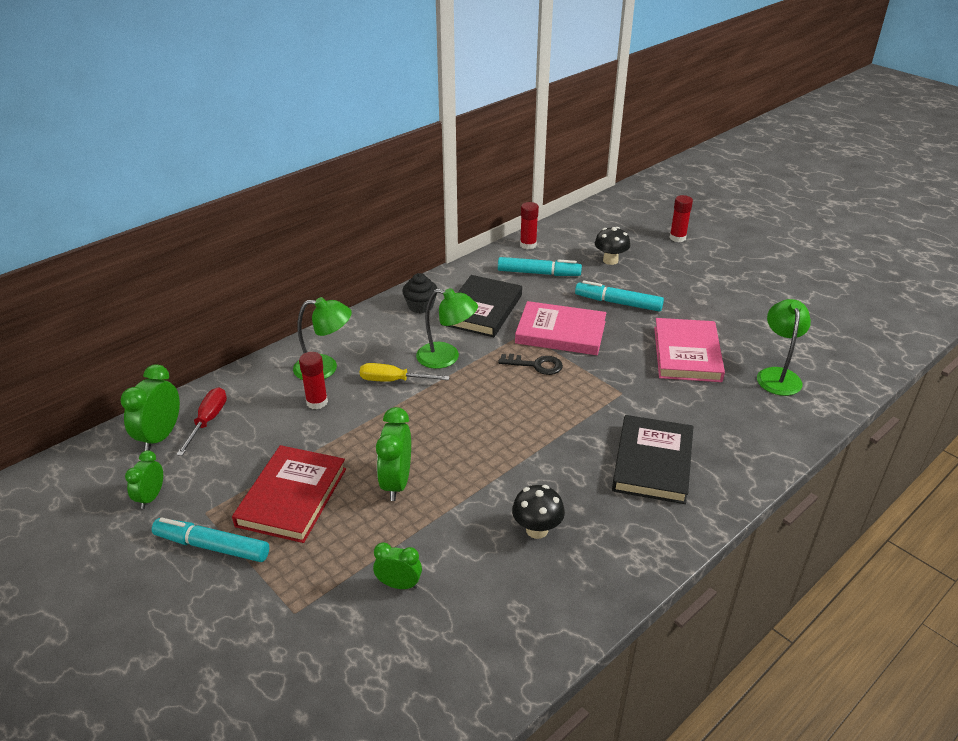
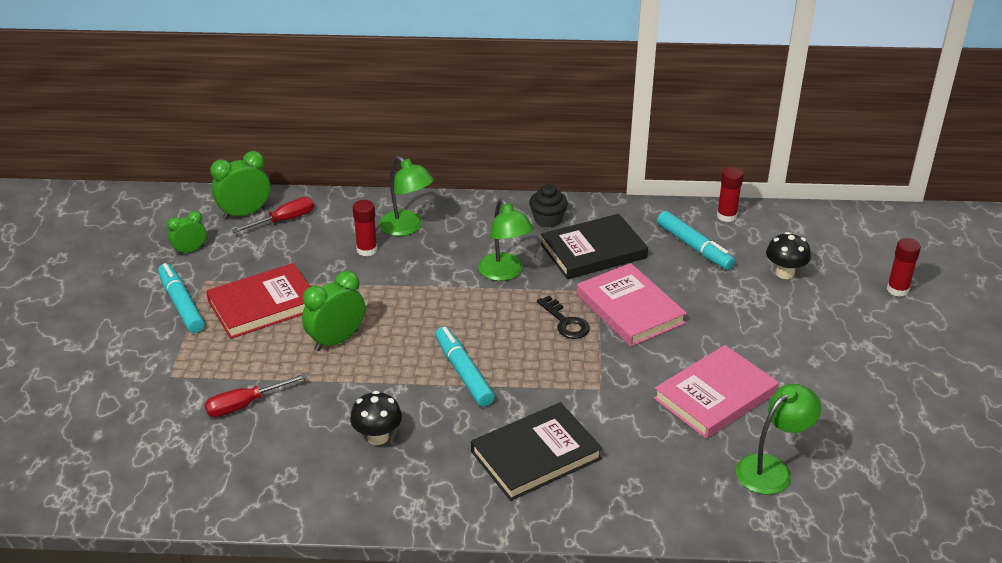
camera: 45 degrees right, 0 degrees up
yellow screwdriver [360,363,450,382] -> none
green clock [373,543,422,589] -> red screwdriver [205,373,307,417]
turquoise marker [575,280,664,312] -> turquoise marker moved to [435,327,495,407]

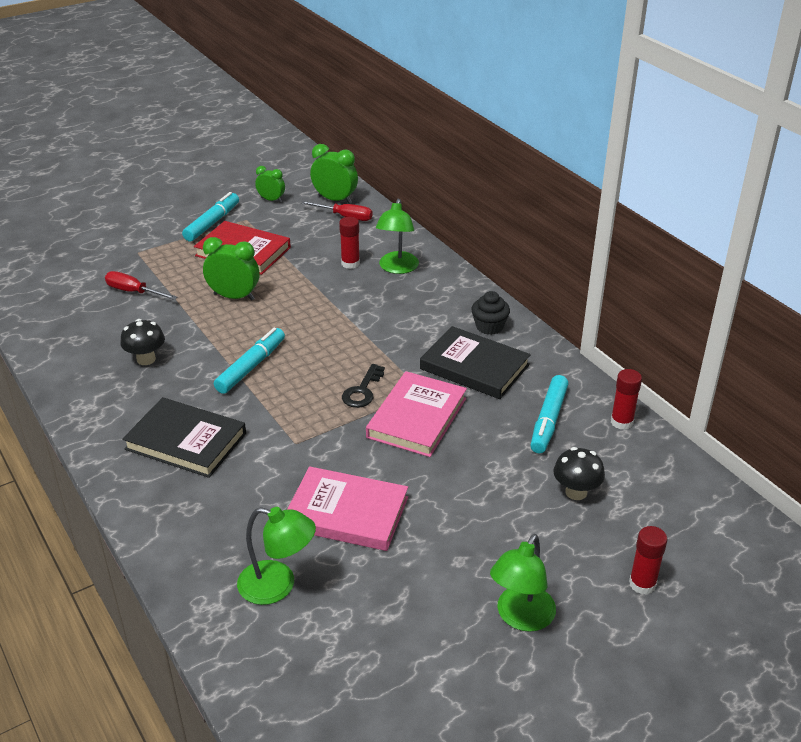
camera: 55 degrees right, 0 degrees up
green lamp [478,199,534,281] -> green lamp moved to [490,534,556,632]

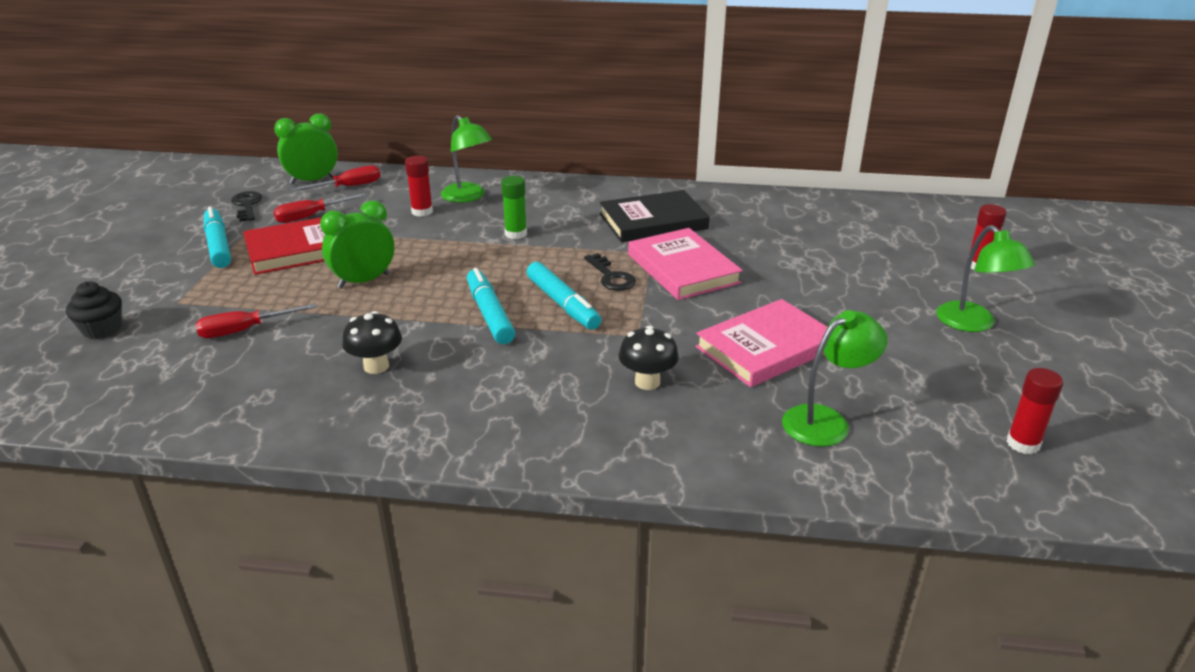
camera: 50 degrees left, 5 degrees down
black book [122,397,246,478] -> none
green clock [255,166,285,202] -> black key [231,191,262,222]
black cupcake [471,291,510,335] -> black cupcake moved to [66,281,122,339]
turquoise marker [530,375,568,453] -> turquoise marker moved to [527,262,601,330]
black mushroom [554,447,605,500] -> black mushroom moved to [619,326,679,390]
red glue stick [611,369,642,430] -> red glue stick moved to [1007,368,1063,454]
none -> red screwdriver [273,193,367,223]
none -> green glue stick [501,176,527,239]

